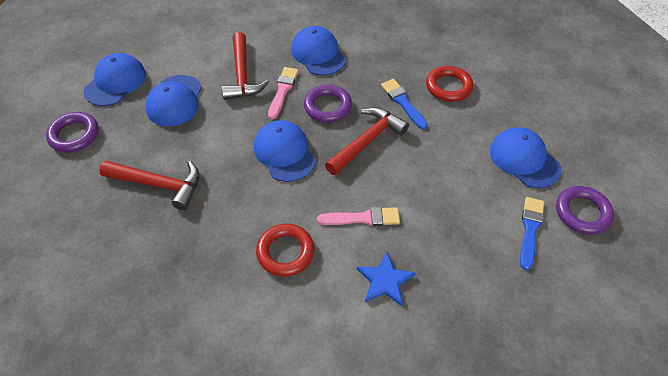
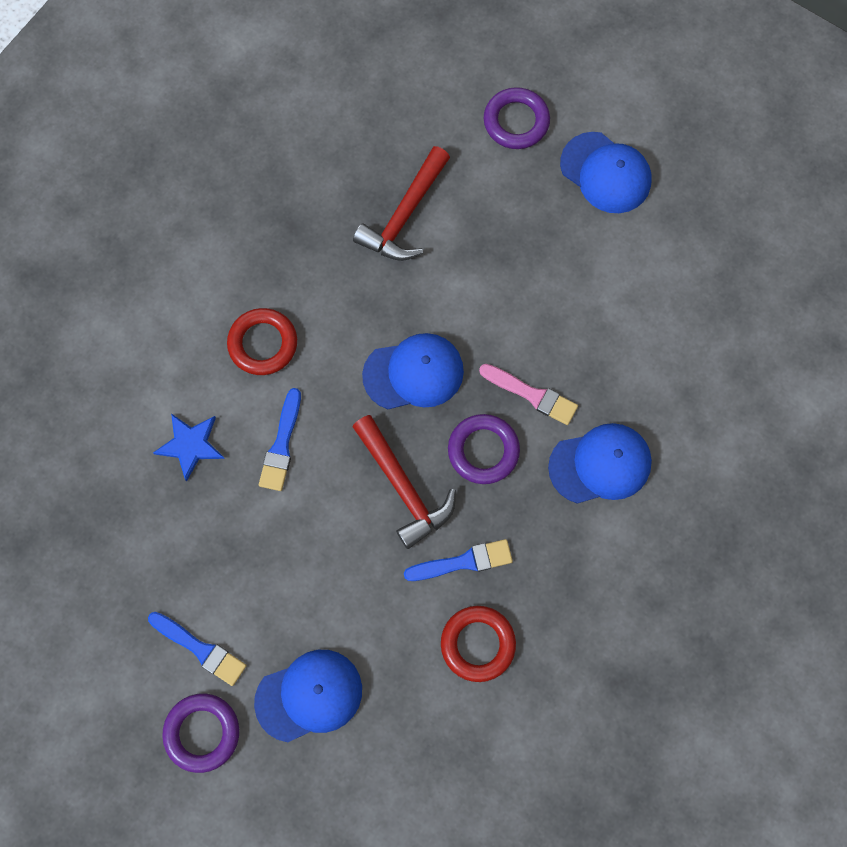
camera: 105 degrees right, 20 degrees up
blue cap [146,75,202,126] -> none
red hammer [222,32,269,100] -> none
pink brush [317,207,400,226] -> blue brush [259,388,301,491]

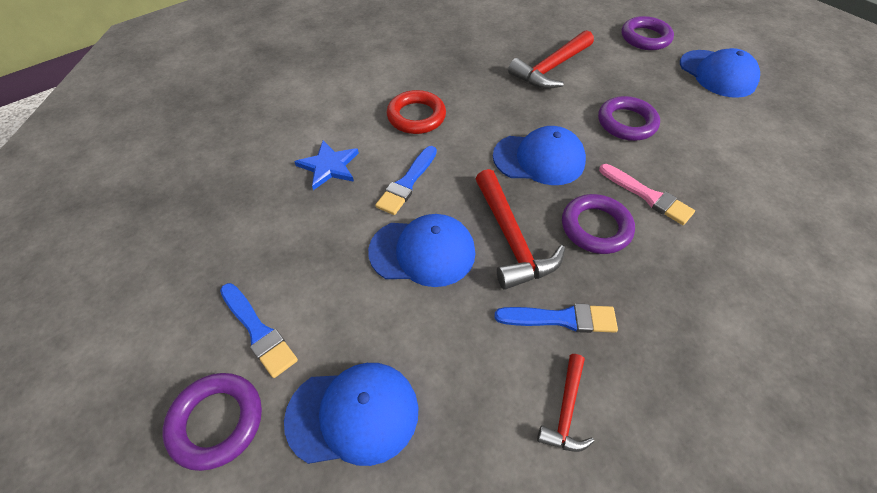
camera: 15 degrees right, 20 degrees down
red ring [441,606,516,682] -> red hammer [537,354,594,452]
blue cap [548,423,652,504] -> blue cap moved to [368,214,475,287]
none -> purple ring [598,96,660,141]

